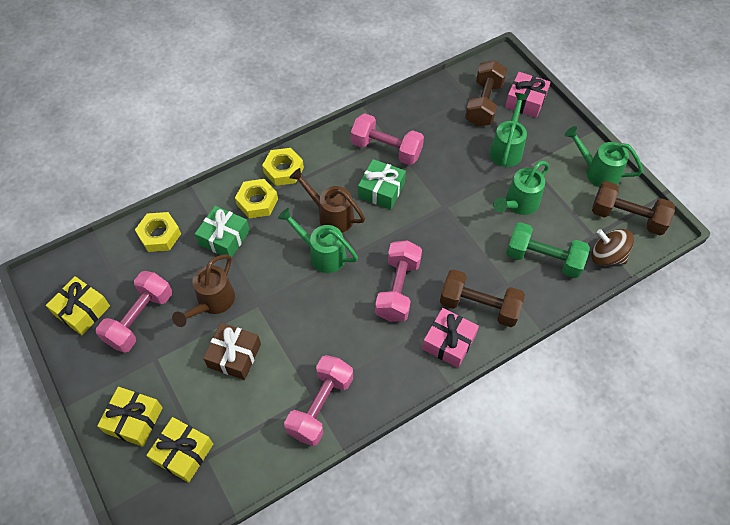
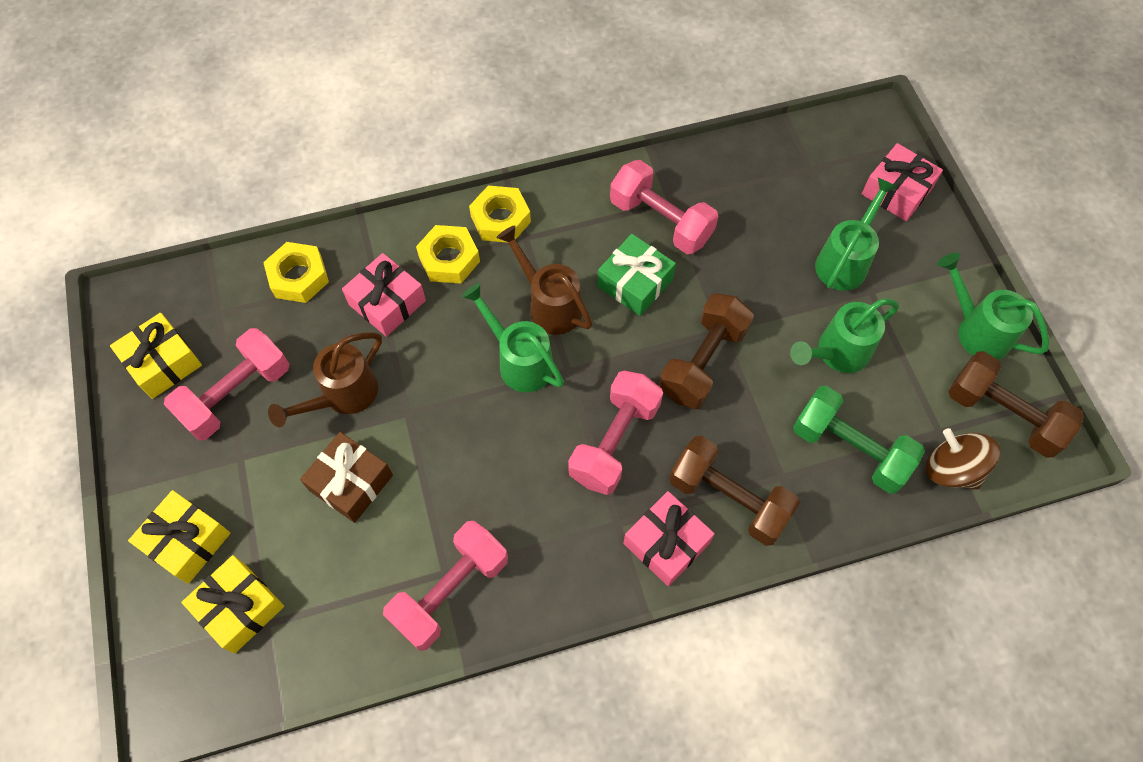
camera: 15 degrees right, 5 degrees up
green gift [195,206,250,258] -> pink gift [342,253,426,337]
brown dumbbell [465,60,507,127] -> brown dumbbell moved to [659,293,754,409]

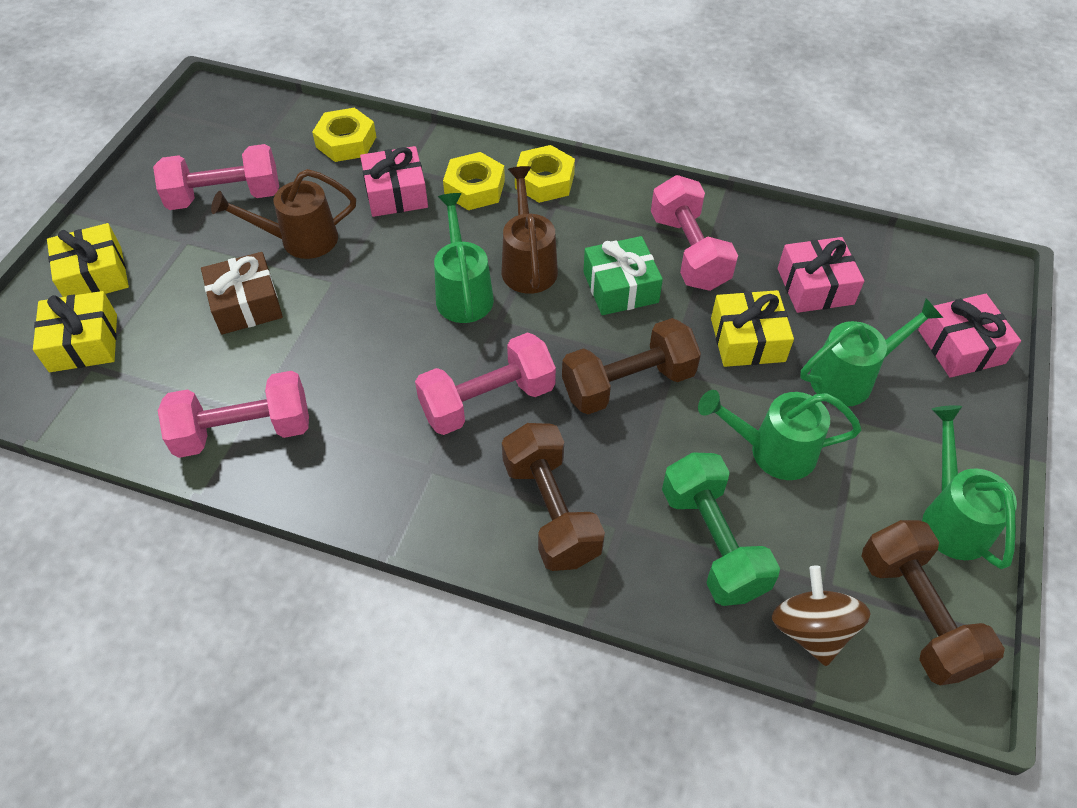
camera: 35 degrees right, 10 degrees down
yellow gift [110,313,202,399] -> yellow gift moved to [711,290,794,367]
pink gift [623,491,715,586] -> pink gift moved to [778,237,864,313]

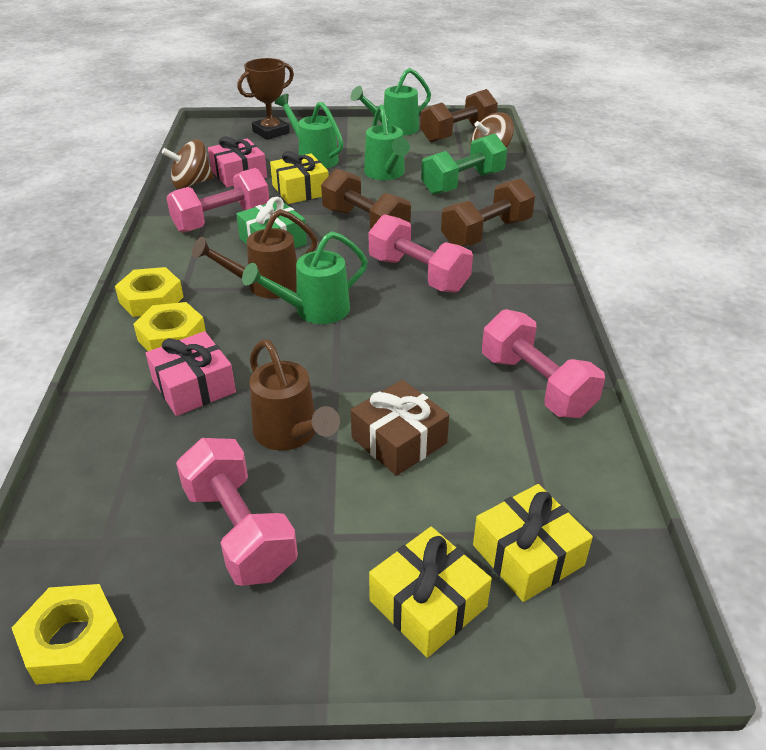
camera: 110 degrees left, 15 degrees down
yellow nut [312,108,376,162] -> yellow nut moved to [12,584,124,684]
pink gift [918,294,1021,378] -> brown trophy [237,58,294,140]
none -> brown spinning top [162,139,214,189]

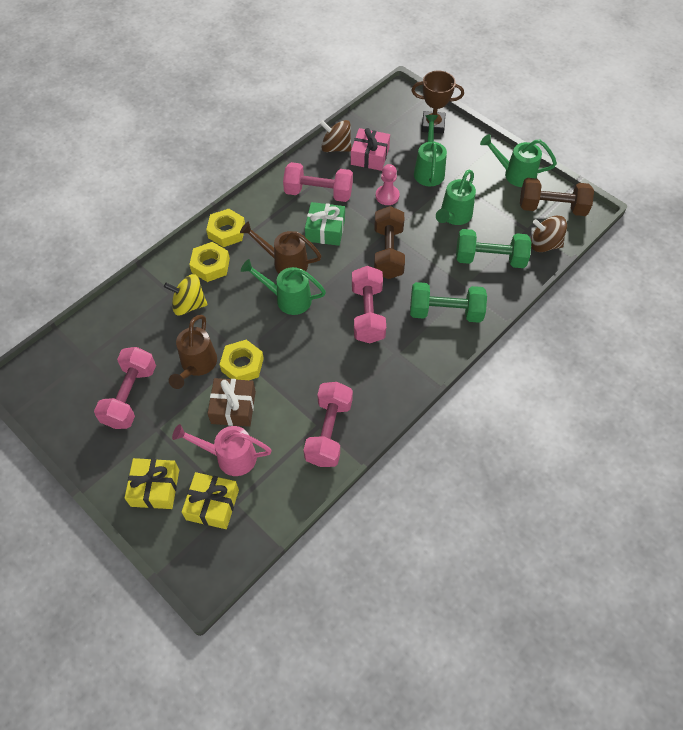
camera: 45 degrees right, 20 degrees up
yellow nut [12,584,124,684] -> yellow nut moved to [220,340,264,380]
pink gift [146,331,236,416] -> yellow spinning top [164,274,208,315]
yellow gift [270,151,329,204] -> pink pawn [376,164,400,205]
brown dumbbell [441,178,535,247] -> green dumbbell [410,282,487,323]
none -> pink watering can [172,424,272,476]

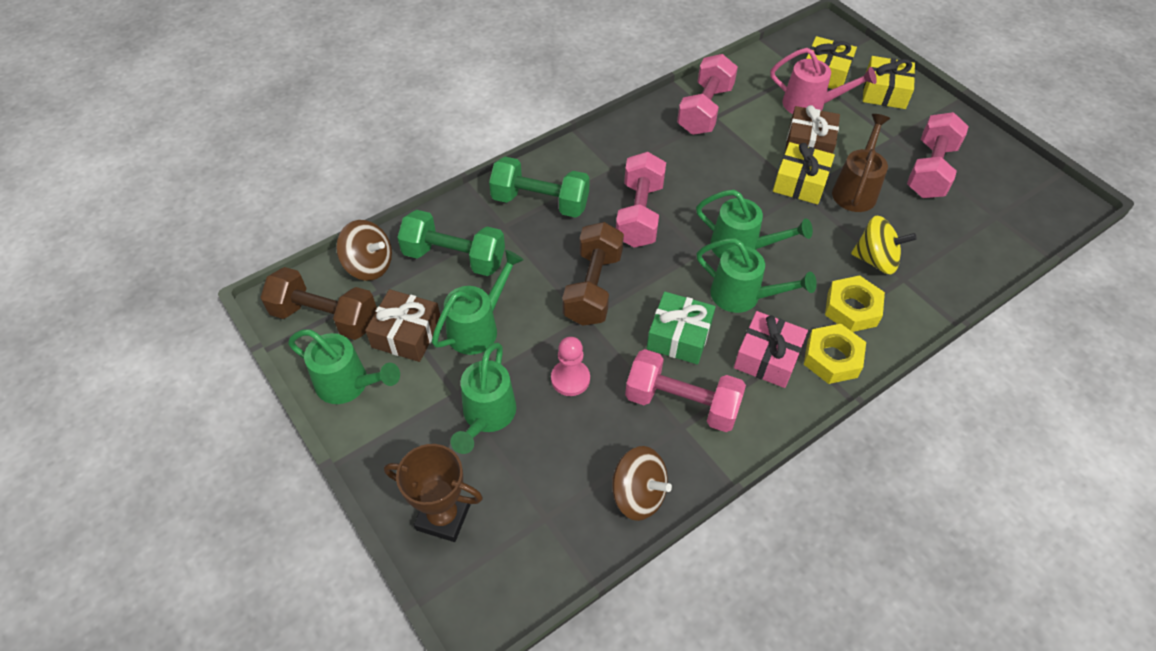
camera: 170 degrees left, 5 degrees down
yellow nut [220,340,264,380] -> yellow gift [773,142,835,205]
brown watering can [240,221,321,274] -> green watering can [696,238,817,313]
pink gift [351,128,390,171] -> pink gift moved to [734,311,808,388]
none -> brown gift [365,289,440,362]

